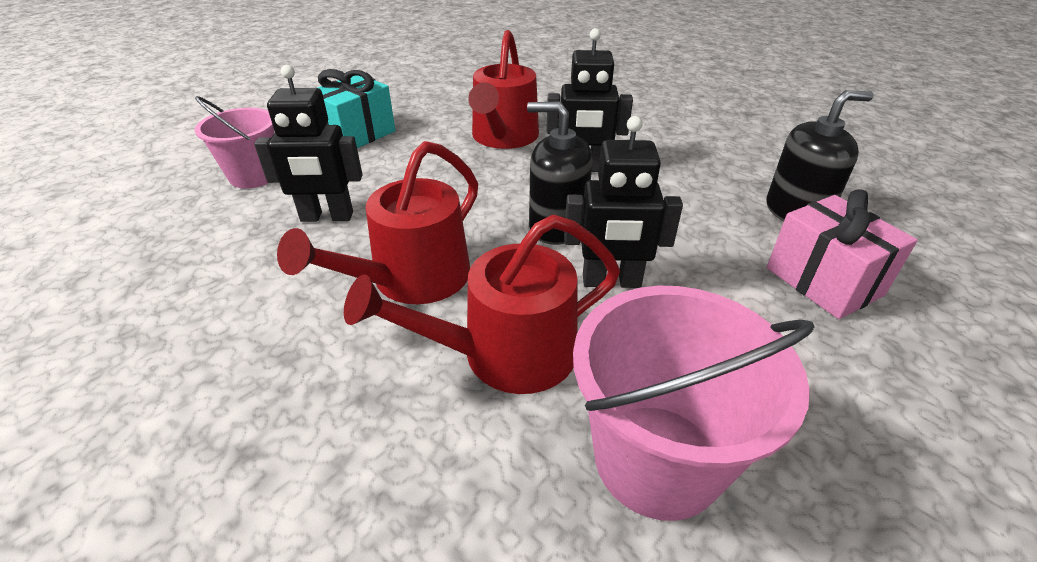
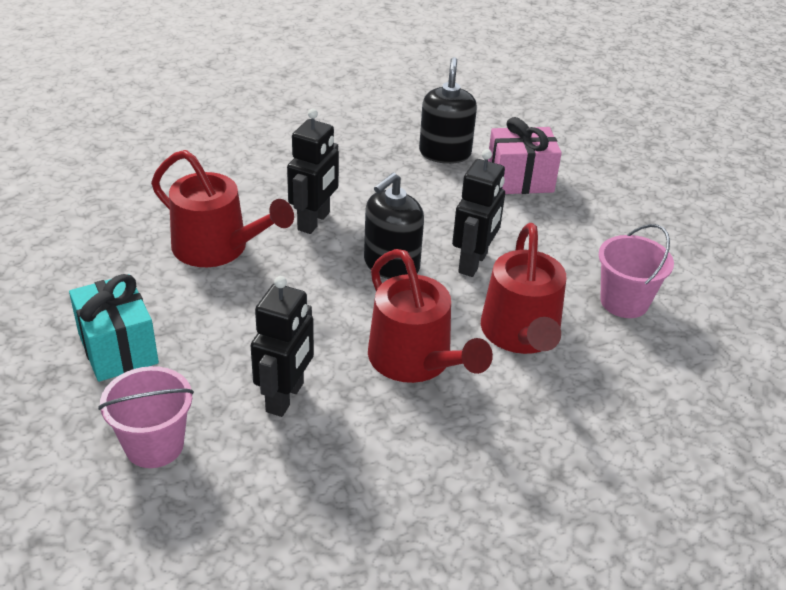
camera: 70 degrees left, 0 degrees up
pink bucket [573,286,815,521] -> pink bucket [599,224,674,318], size x0.66

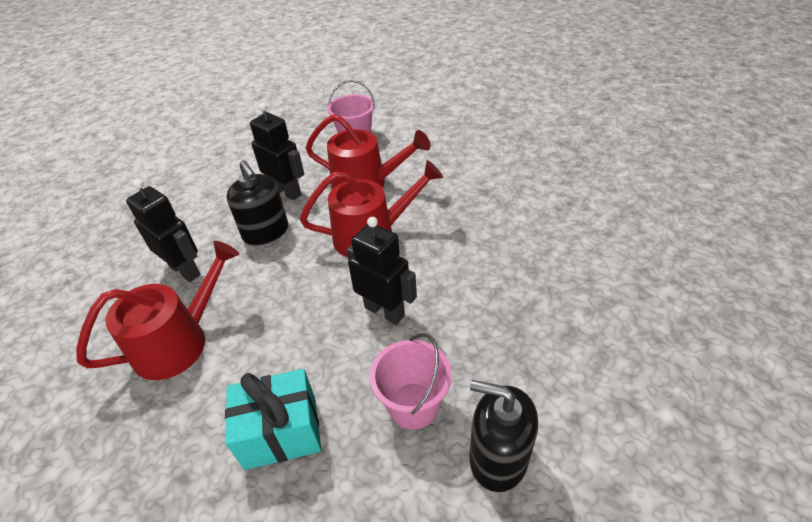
camera: 70 degrees left, 5 degrees up
black soap dispenser [419,57,477,164] -> black soap dispenser moved to [470,380,538,492]
pink gift [488,117,562,194] -> none

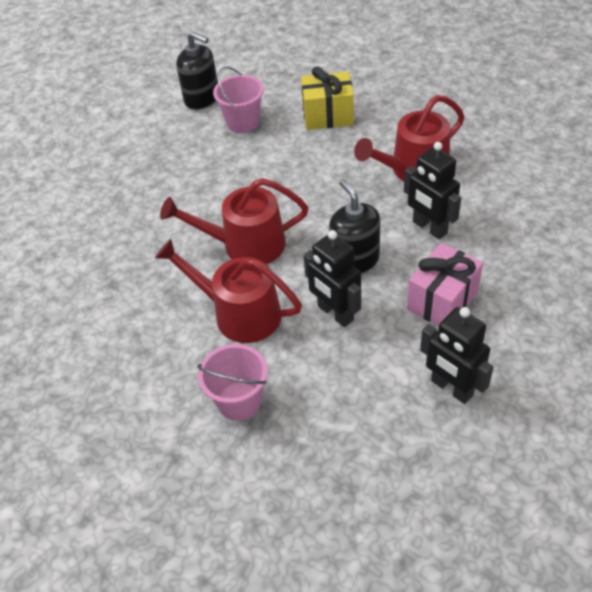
camera: 170 degrees left, 5 degrees up
turquoise gift [225,369,321,470] -> yellow gift [301,66,354,130]
black robot [347,217,417,325] -> black robot moved to [420,307,494,404]
none -> pink gift [407,243,483,326]

